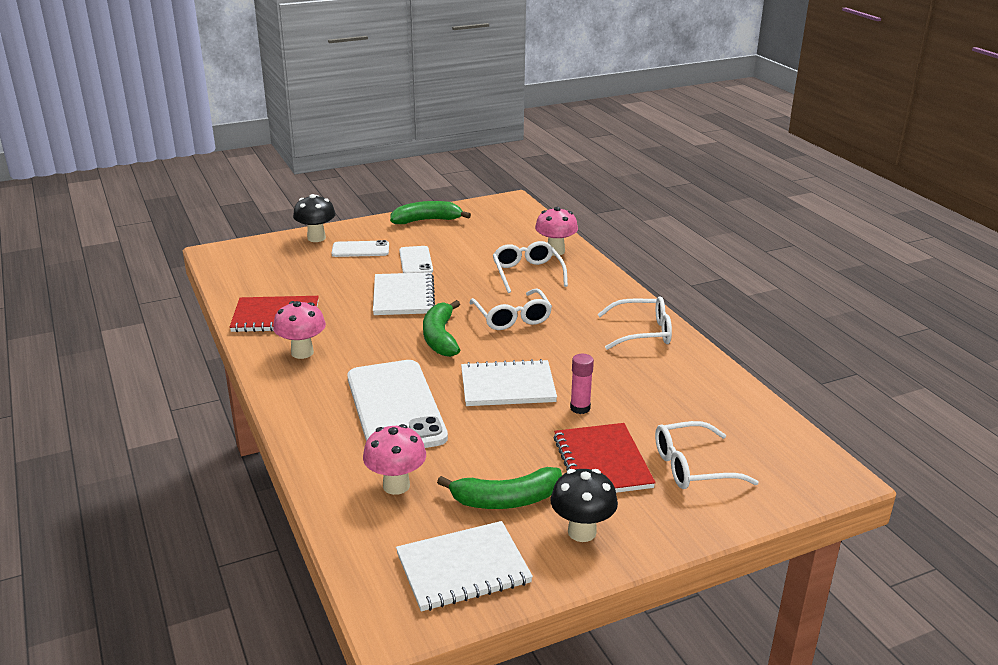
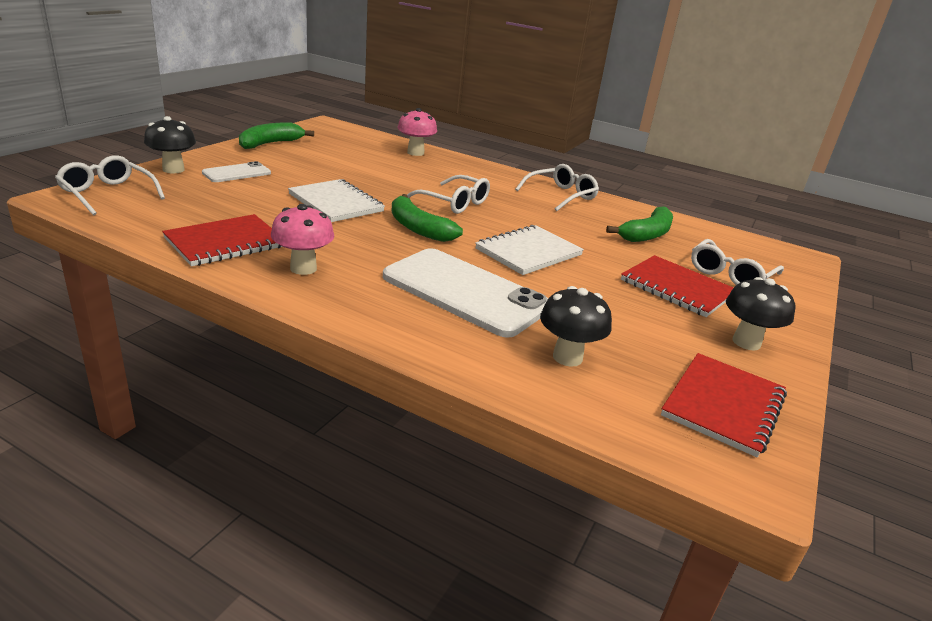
camera: 40 degrees left, 0 degrees up
pink mushroom [363,424,426,495] -> black mushroom [540,286,612,367]
white notebook [396,521,533,612] -> red notebook [661,353,787,458]
white phone [399,246,433,273] -> none
green banana [437,467,562,509] -> green banana moved to [606,206,673,242]
white glasses [493,241,568,293] -> white glasses moved to [55,155,165,216]
pink glue stick [570,354,594,414] -> none

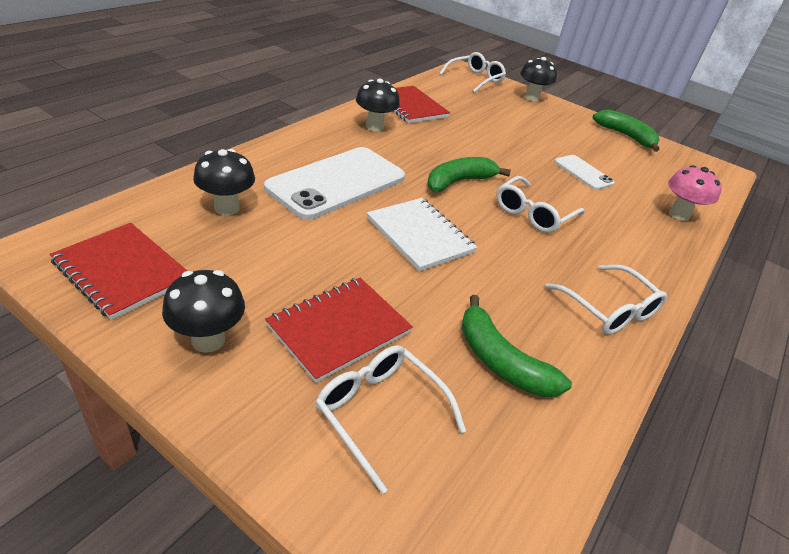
camera: 95 degrees right, 10 degrees up
white phone [202,161,271,182] -> white phone moved to [554,155,615,190]
pink mushroom [271,204,334,275] -> black mushroom [356,78,400,131]
white notebook [288,179,385,222] -> none

